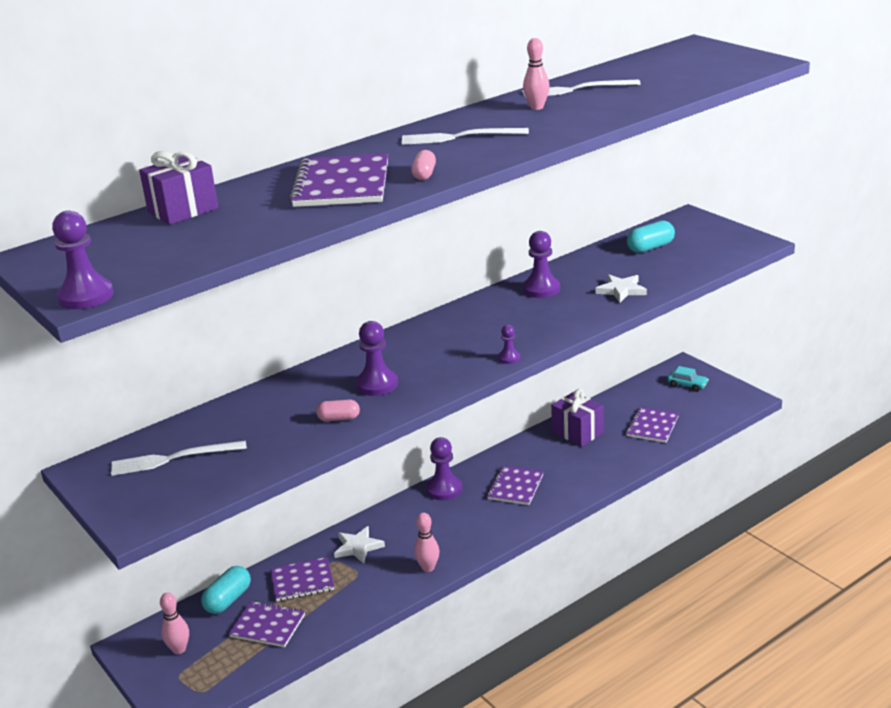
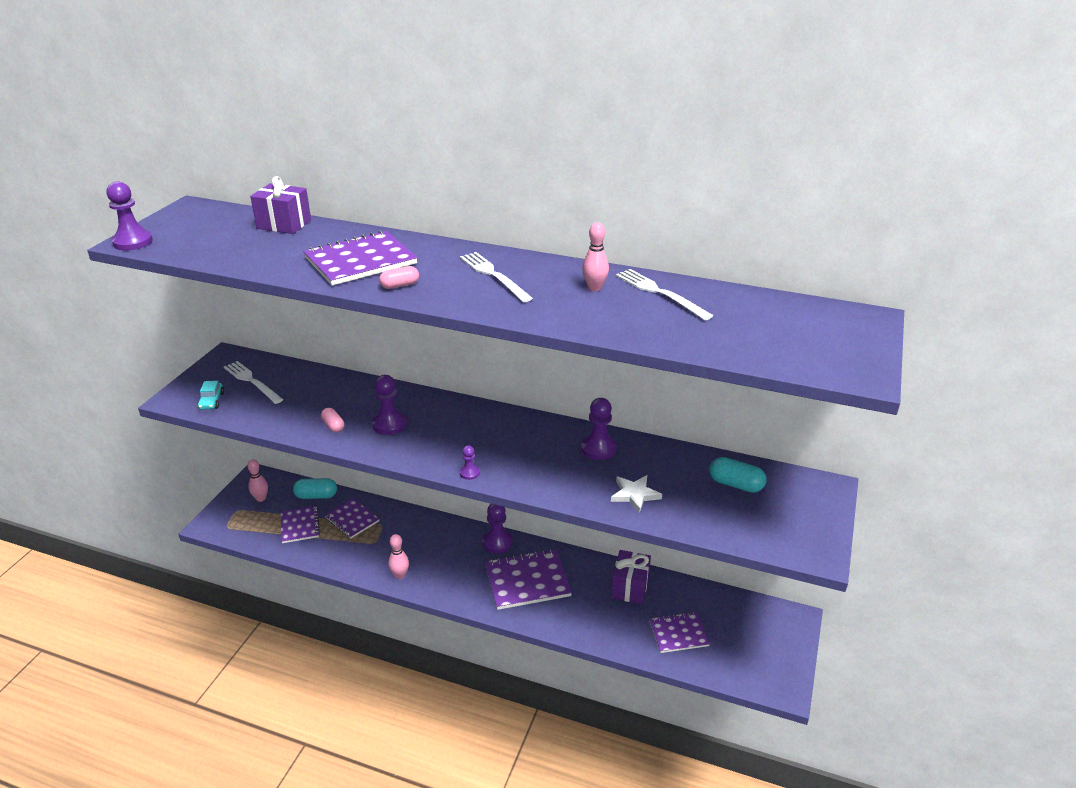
camera: 55 degrees right, 5 degrees up
white star [334,526,385,564] -> none
purple notebook [487,466,544,505] -> purple notebook [485,549,572,610], size x1.59
turquoise car [668,366,709,392] -> turquoise car moved to [197,381,224,410]

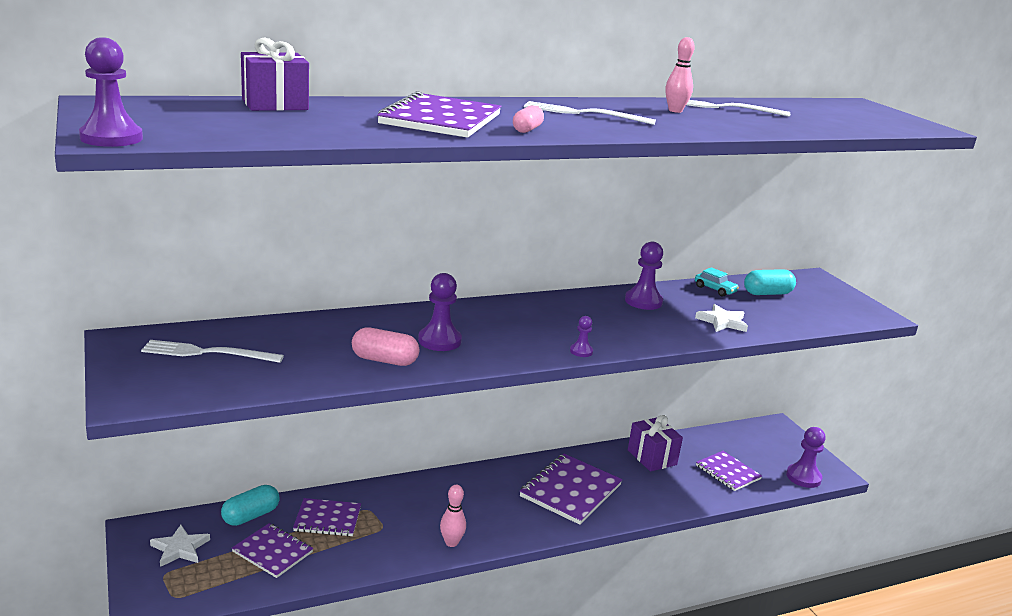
camera: 45 degrees left, 10 degrees down
turquoise car [197,381,224,410] -> turquoise car moved to [695,267,739,297]
pink bowling pin [247,459,268,502] -> white star [150,525,210,567]
pink capsule [321,408,345,432] -> pink capsule [352,327,419,366], size x1.52
purple pawn [482,504,513,554] -> purple pawn moved to [786,427,826,488]
purple notebook [649,612,710,653] -> purple notebook turned 75 degrees counterclockwise [696,451,762,491]

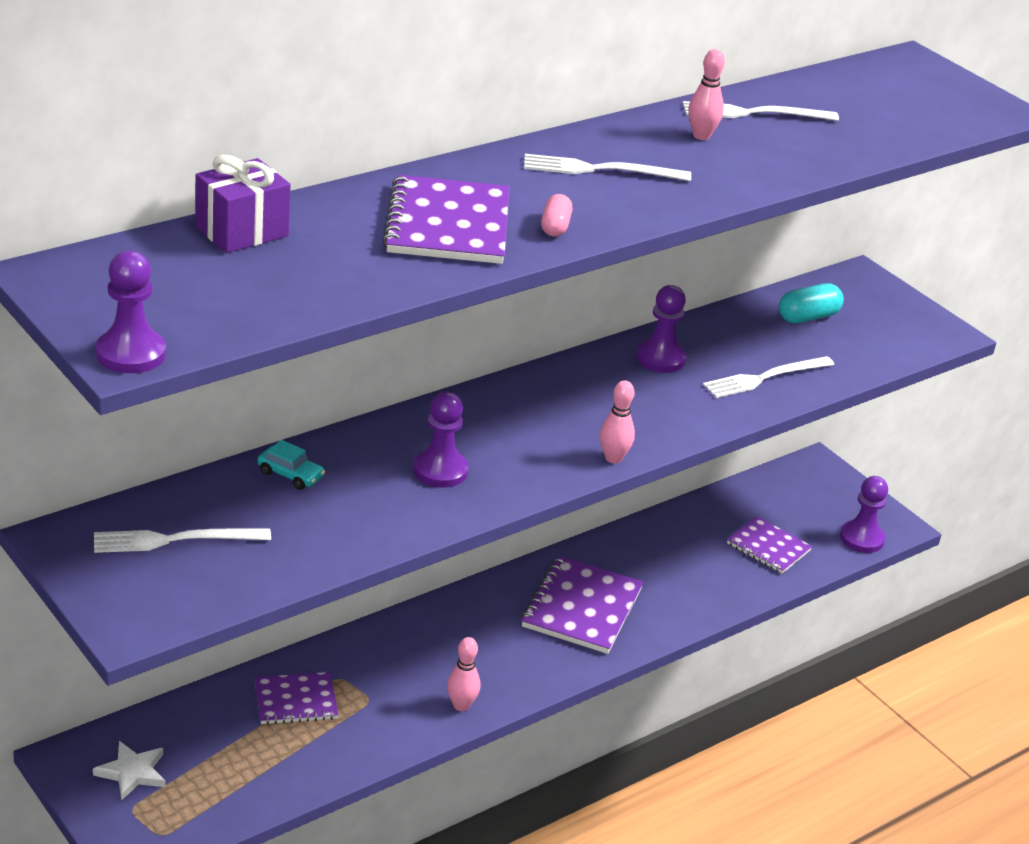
camera: 15 degrees left, 10 degrees up
turquoise capsule [221,485,280,526] -> none
purple notebook [232,523,313,578] -> none
pink capsule [352,327,419,366] -> none
purple pawn [570,316,593,357] -> pink bowling pin [600,380,635,463]
purple gift [628,415,683,472] -> none
turquoise car [695,267,739,297] -> turquoise car moved to [258,440,325,490]
white star [695,304,748,332] -> white fork [703,356,834,398]

